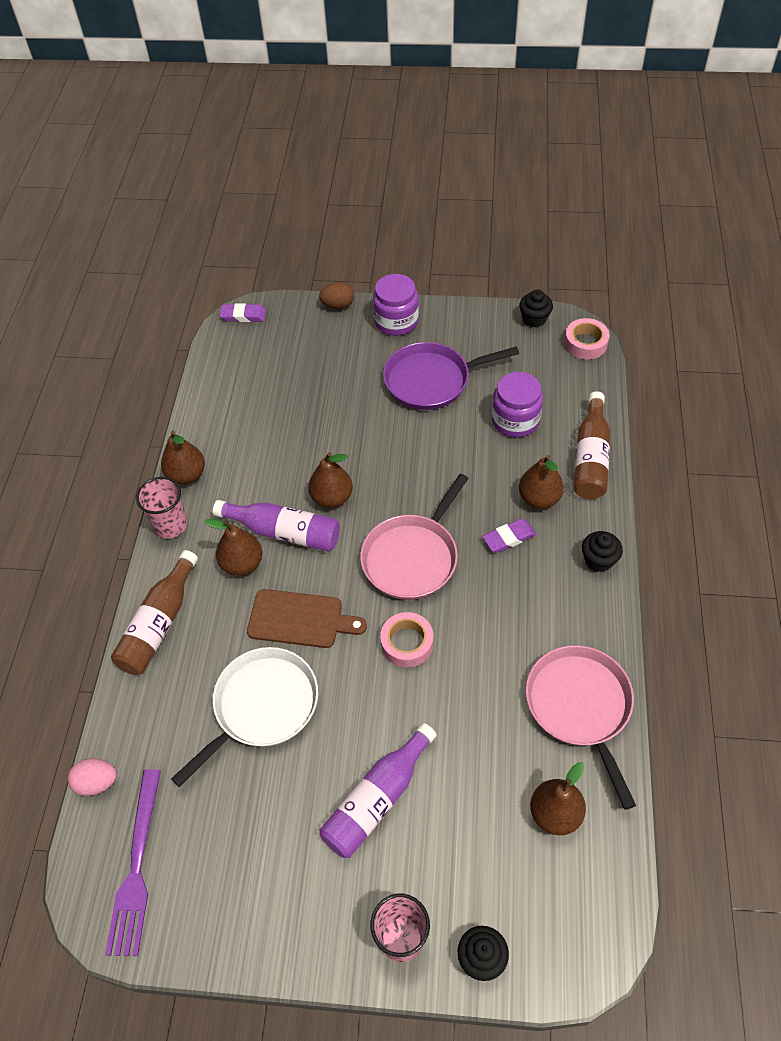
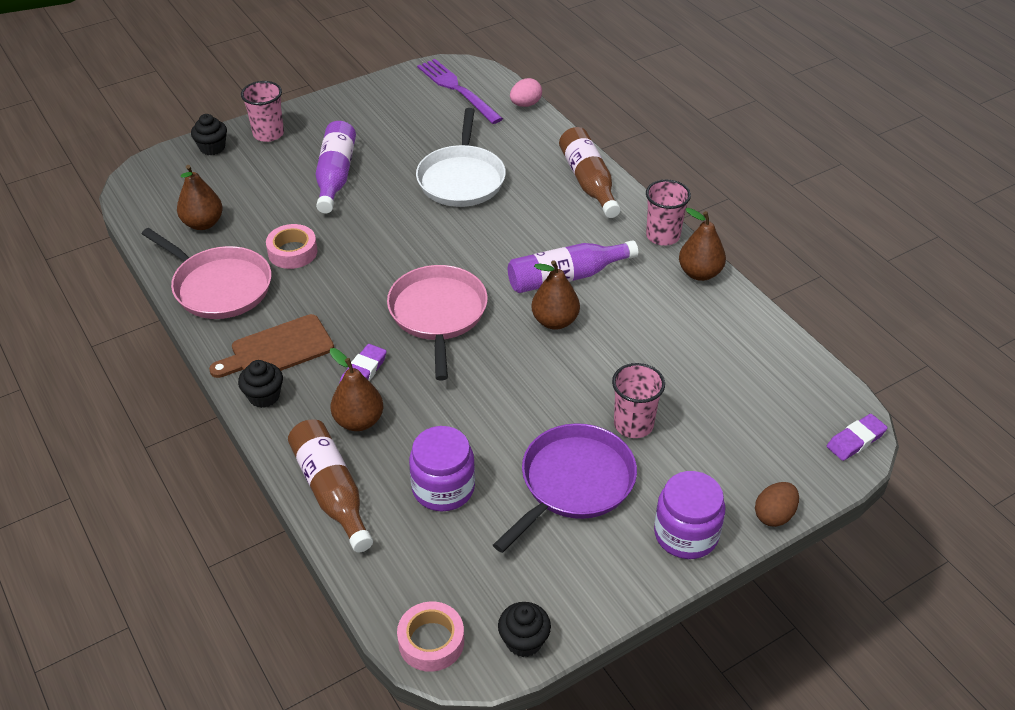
camera: 140 degrees right, 10 degrees down
brown pear [205,519,262,576] -> none
brown cutting board [247,589,367,648] -> brown cutting board moved to [209,314,334,378]
pink tape [380,612,433,668] -> pink tape moved to [266,224,318,269]
none -> pink cup [612,363,665,438]

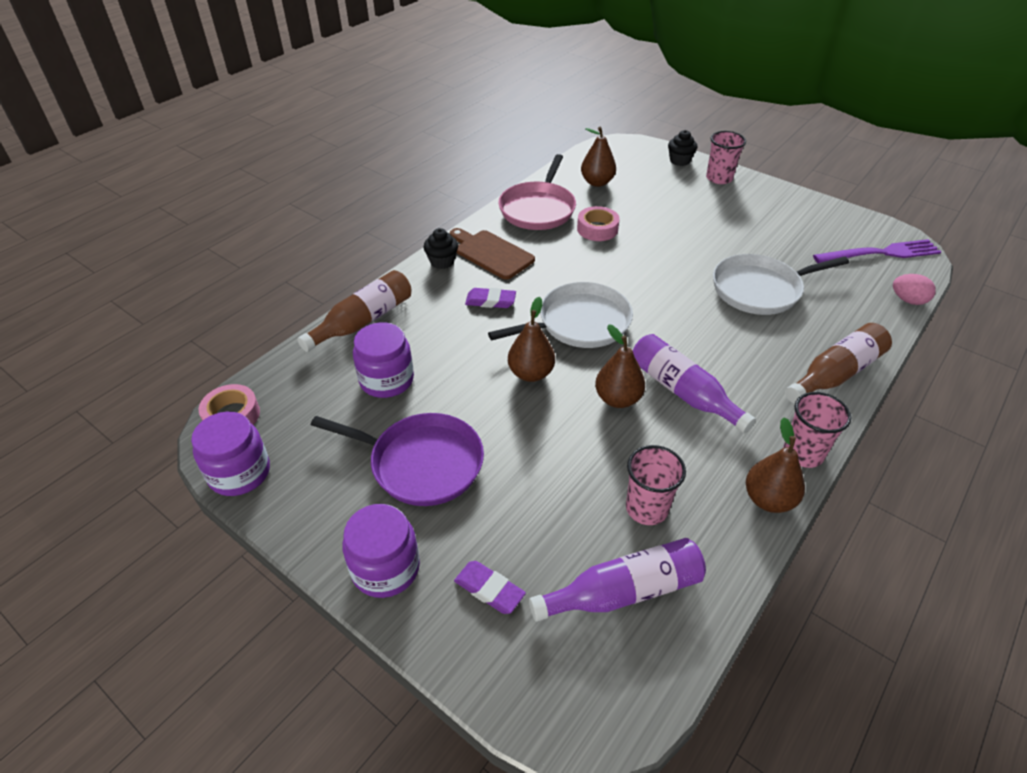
camera: 70 degrees right, 0 degrees up
purple bottle [316,121,356,213] -> purple bottle moved to [529,538,706,622]
brown pear [330,348,383,431] -> brown pear moved to [508,297,555,382]
pink pan [387,265,488,381] -> white pan [488,282,633,348]
purple fork [417,59,503,124] -> purple fork turned 45 degrees clockwise [813,239,941,263]
black cupcake [498,602,551,657] -> purple jar [191,411,270,496]
pink cup [612,363,665,438] -> pink cup moved to [626,445,686,525]
brown egg [755,482,799,527] -> none
purple eraser [827,414,888,461] -> purple eraser moved to [454,561,526,614]

